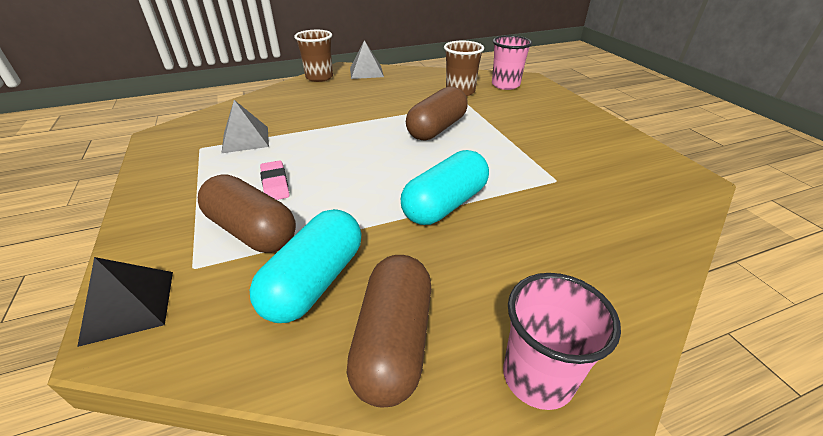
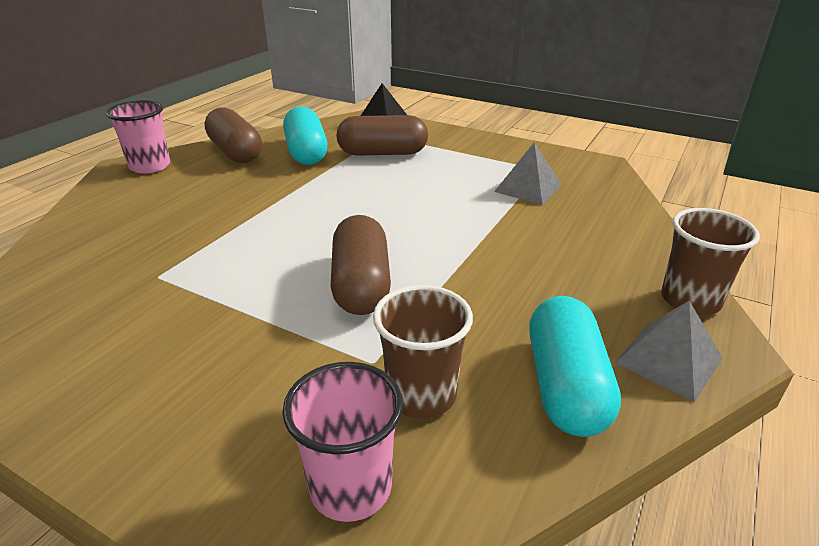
camera: 140 degrees right, 5 degrees down
pink eraser [260,160,289,200] -> none
turquoise capsule [401,150,489,225] -> turquoise capsule moved to [529,296,621,437]

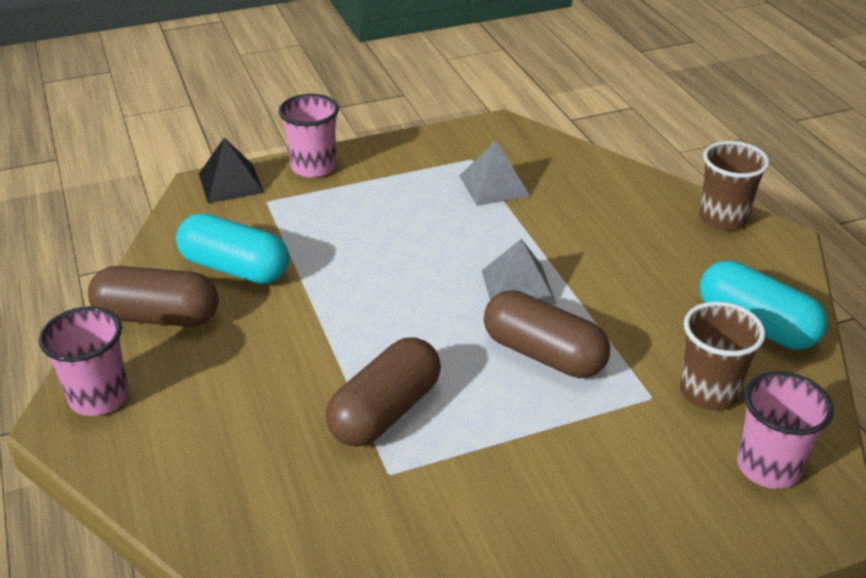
camera: 50 degrees left, 5 degrees up
brown capsule [337,115,428,156] -> brown capsule moved to [326,337,441,447]
grey pyramid [615,301,723,402] -> grey pyramid moved to [481,239,556,305]
none -> pink cup [278,94,339,178]

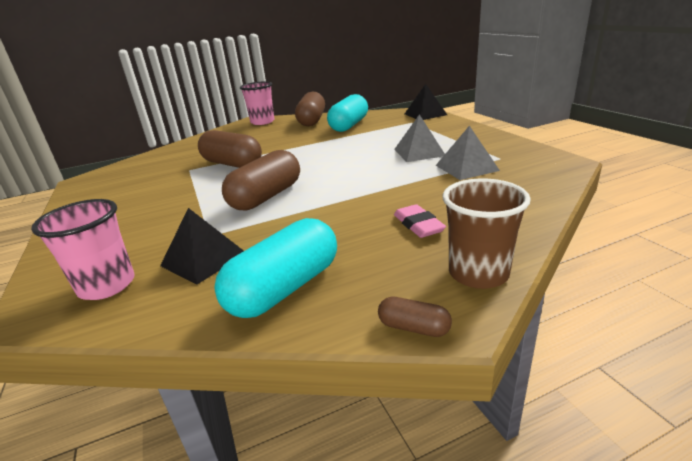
camera: 90 degrees right, 10 degrees down
pink cup [278,94,339,178] -> none
grey pyramid [481,239,556,305] -> grey pyramid moved to [394,114,445,162]
brown cup [680,301,766,410] -> black pyramid [160,208,244,285]
none -> brown capsule [378,297,452,337]
none -> pink eraser [394,204,446,238]

